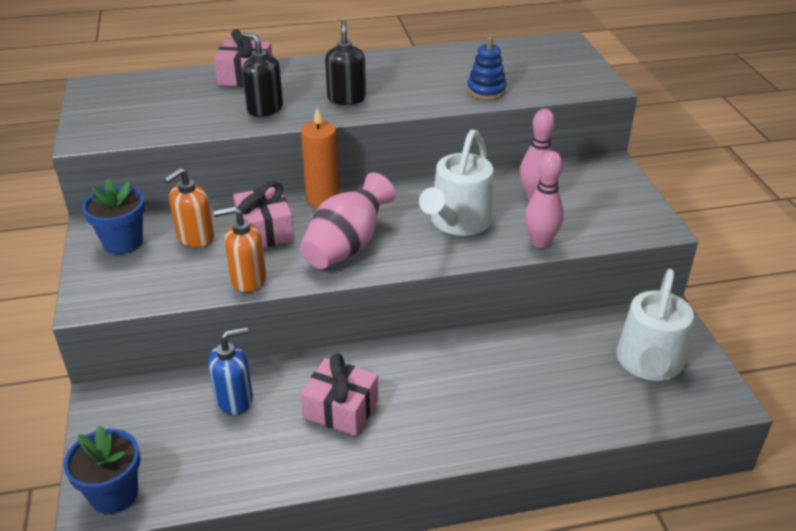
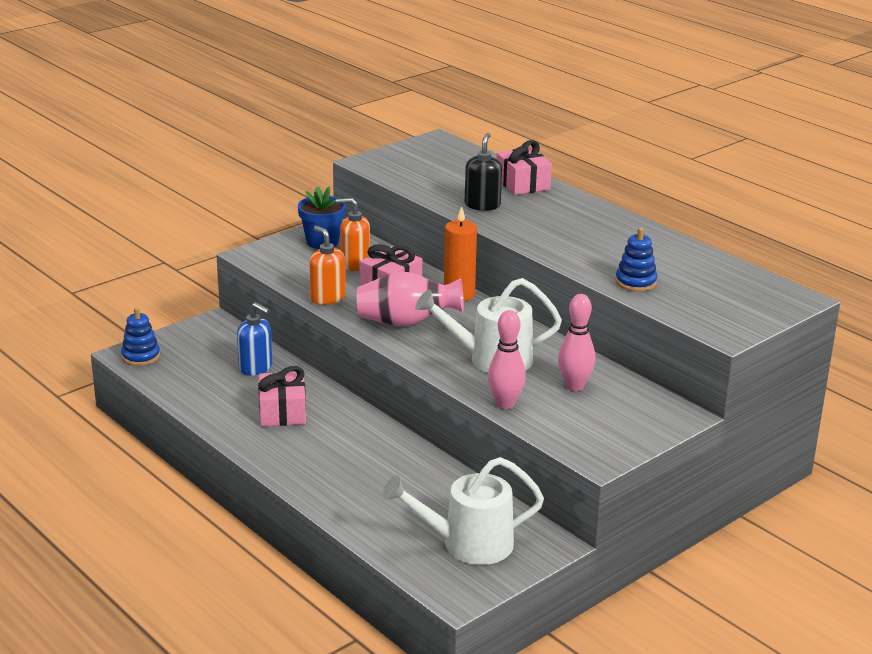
camera: 60 degrees right, 10 degrees down
blue flower pot [64,425,140,514] -> blue stacking toy [121,307,160,366]
black soap dispenser [325,20,366,105] -> none

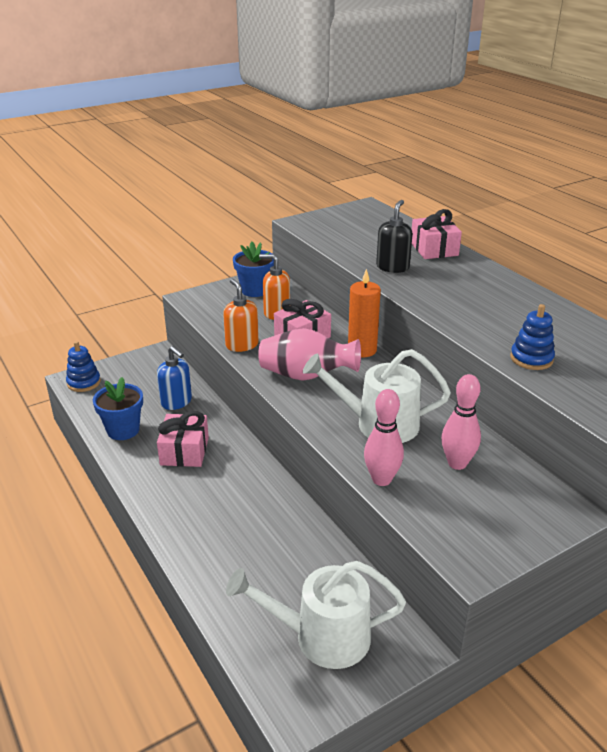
camera: 10 degrees right, 5 degrees up
none -> blue flower pot [93,377,143,440]

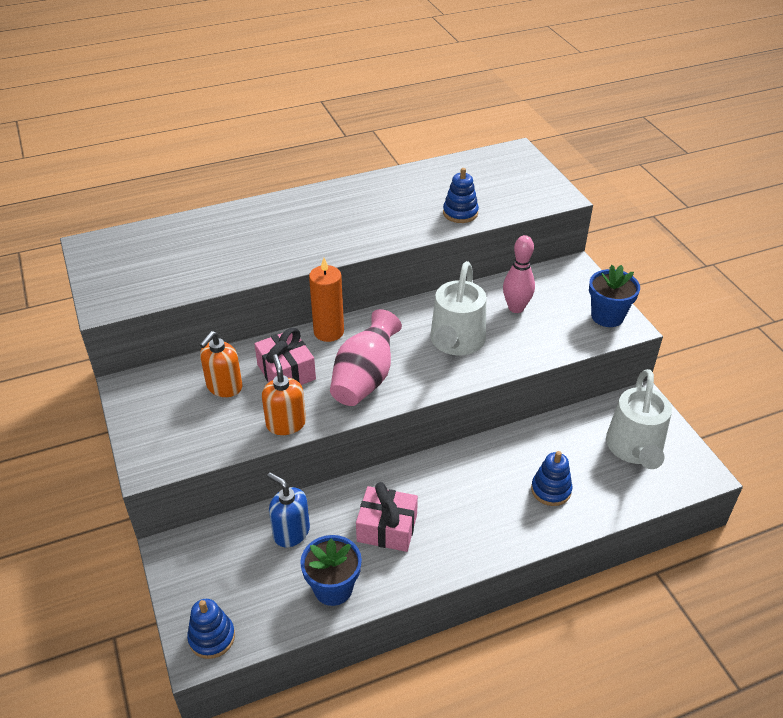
camera: 80 degrees left, 10 degrees up
blue soap dispenser [157,346,192,410] -> blue soap dispenser turned 105 degrees counterclockwise [267,473,310,547]
orange soap dispenser [223,279,259,352] -> orange soap dispenser turned 90 degrees clockwise [262,354,306,435]
blue flower pot [233,242,274,297] -> blue flower pot moved to [589,265,640,327]
pink bowling pin [364,389,404,486] -> none
black soap dispenser [376,200,413,273] -> none
pink gift [412,209,462,259] -> none
none -> blue stacking toy [531,451,572,506]

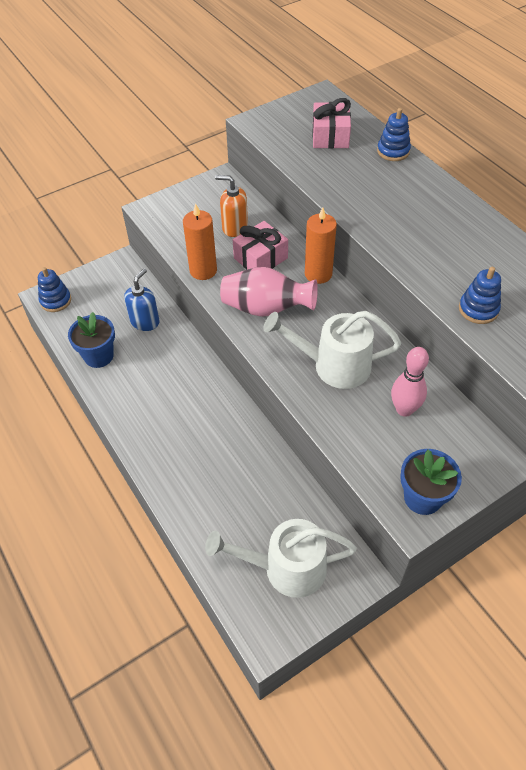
camera: 80 degrees right, 10 degrees up
orange soap dispenser [262,354,306,435] -> orange candle [183,203,217,280]
pink gift [356,482,418,552] -> pink gift moved to [312,98,351,149]
blue stacking toy [531,451,572,506] -> blue stacking toy moved to [377,108,411,161]

